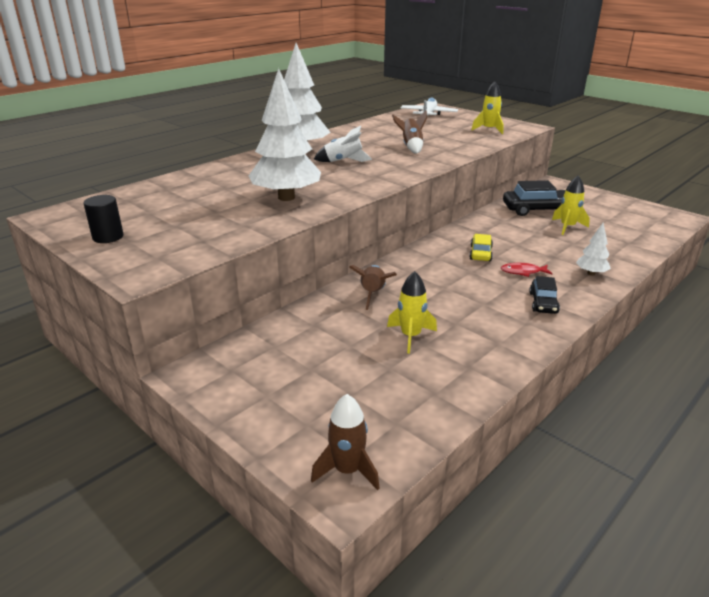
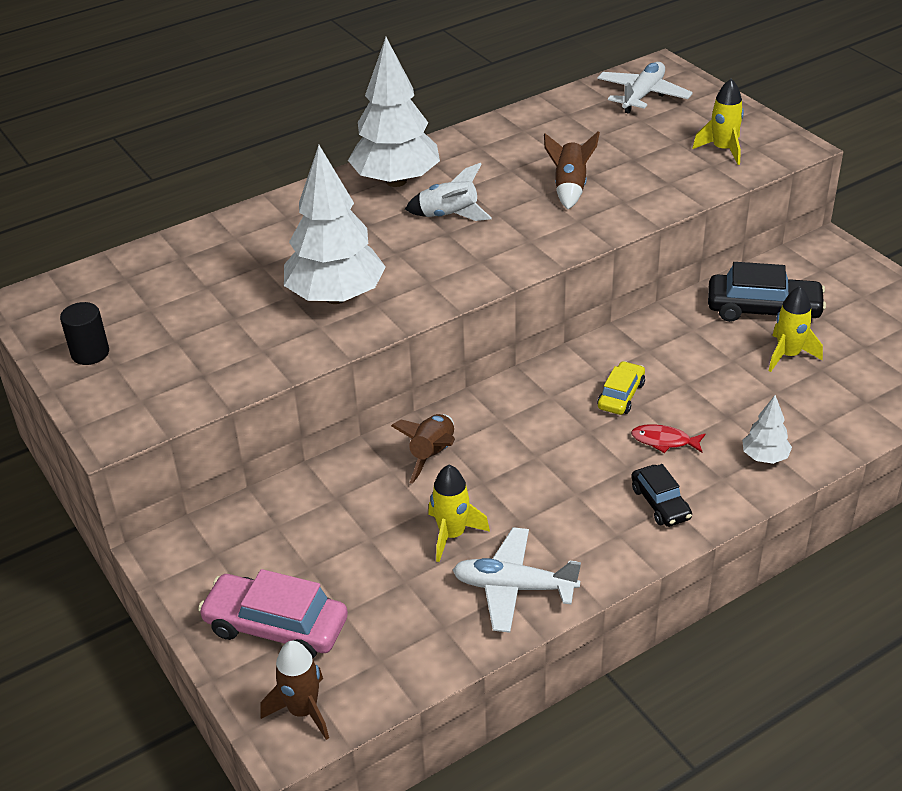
camera: 15 degrees right, 10 degrees up
black car [529,276,560,314] -> black car turned 45 degrees counterclockwise [631,464,692,527]
none -> pink car [198,569,348,658]
none -> white plane [453,527,581,633]

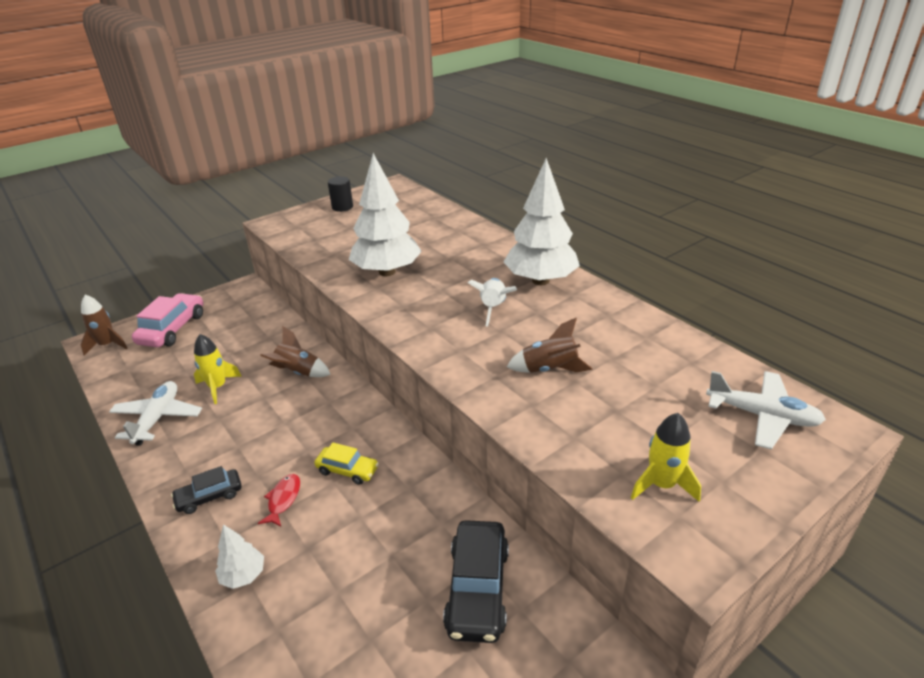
camera: 85 degrees right, 5 degrees down
yellow rocket [768,286,823,372] -> none

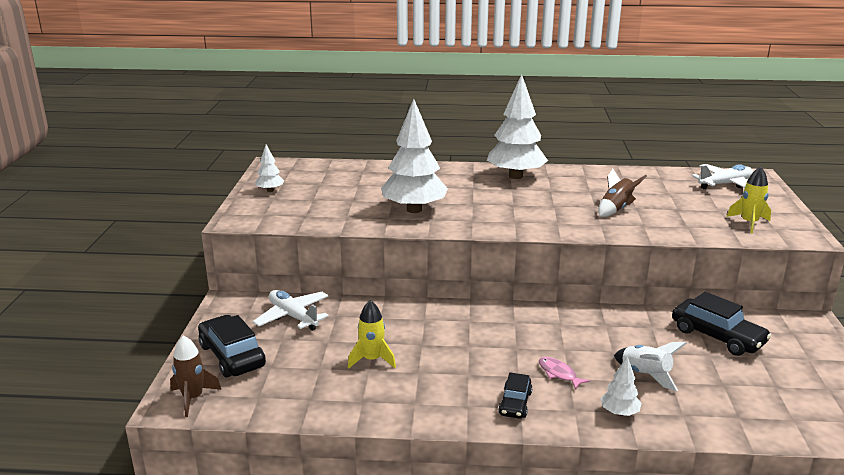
camera: 50 degrees left, 10 degrees down
white plane [109,381,202,446] -> white plane moved to [253,290,329,331]
pink car [132,293,203,347] -> black car [198,315,266,377]
red fish [258,474,300,527] -> pink fish [539,357,590,390]
brown rocket [260,326,331,377] -> none
yellow car [314,442,379,485] -> none
black cylinder [328,176,353,212] -> white tree [255,144,284,192]
white rocket [468,278,517,326] -> white rocket moved to [614,342,687,391]

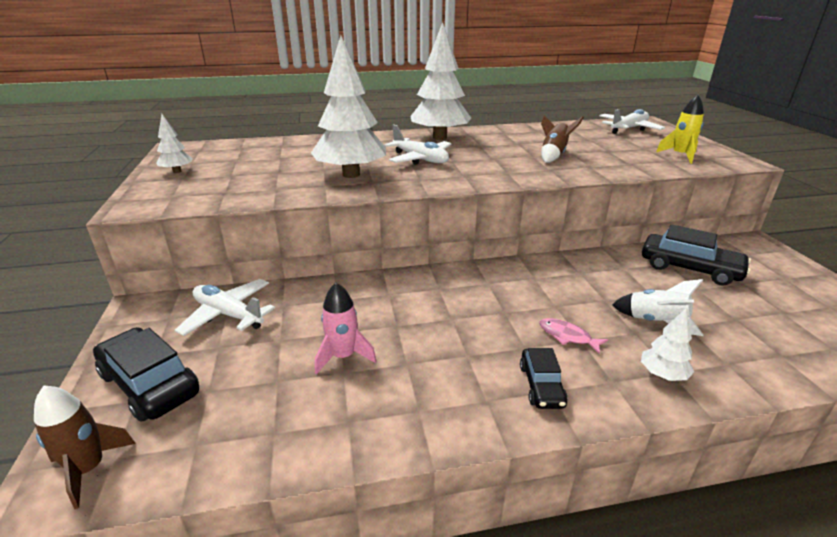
camera: 15 degrees left, 5 degrees up
yellow rocket [348,300,396,369] -> pink rocket [315,283,377,375]
none -> white plane [384,125,451,165]

